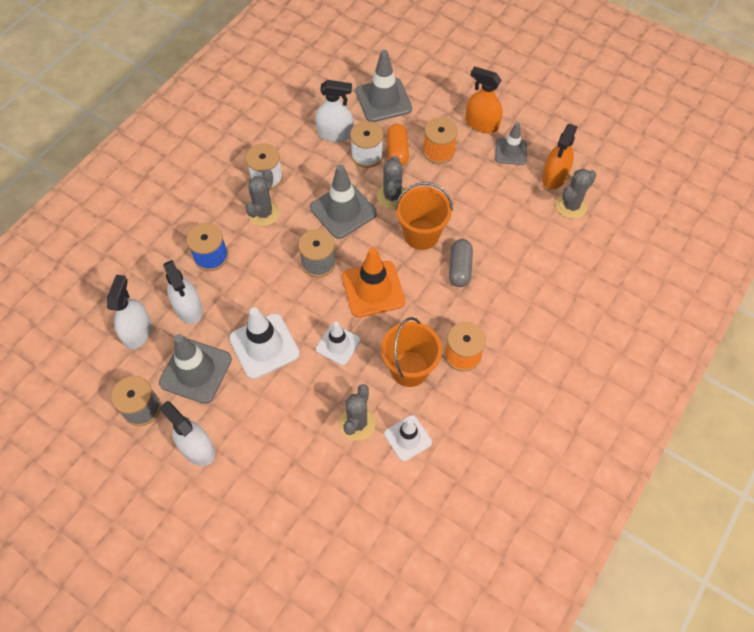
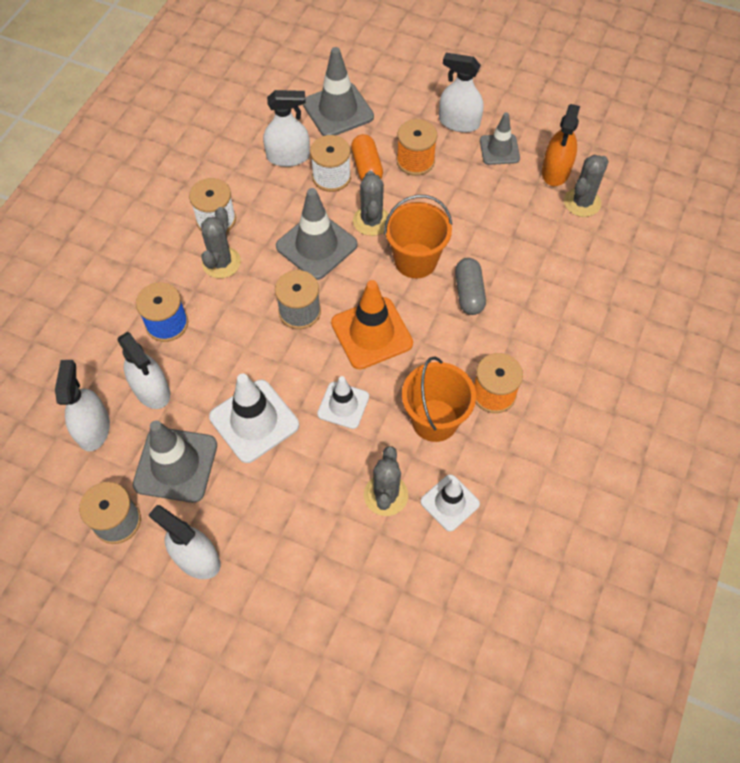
camera: 10 degrees left, 0 degrees up
orange spray bottle [466,66,503,133] -> white spray bottle [439,53,484,132]

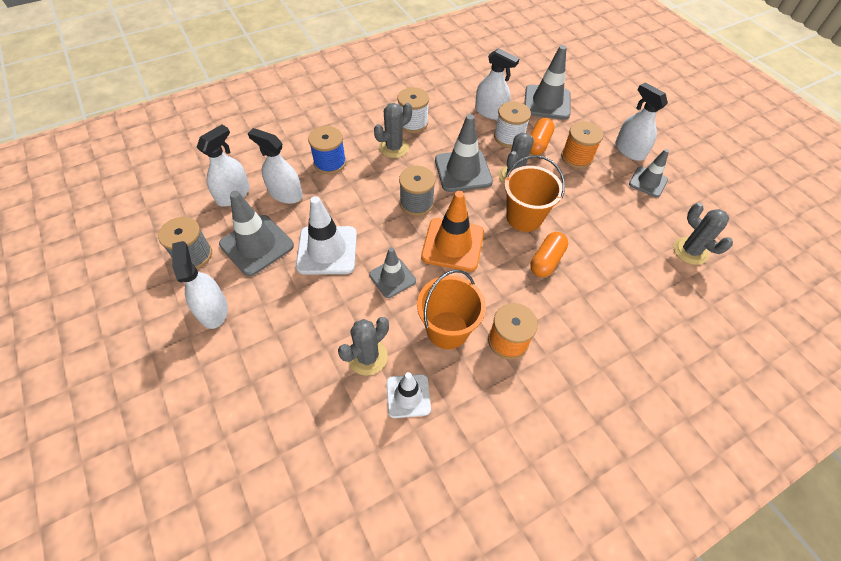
camera: 35 degrees right, 5 degrees down
white spray bottle [117,332,170,409] -> white spray bottle turned 120 degrees clockwise [248,128,303,204]
white traffic cone [317,376,369,429] -> grey traffic cone [369,247,416,298]
grey capsule [455,258,486,315] -> orange capsule [530,232,568,277]
orange spray bottle [542,104,580,186] -> none
grey cactus [564,155,609,217] -> grey cactus turned 75 degrees clockwise [673,203,733,265]

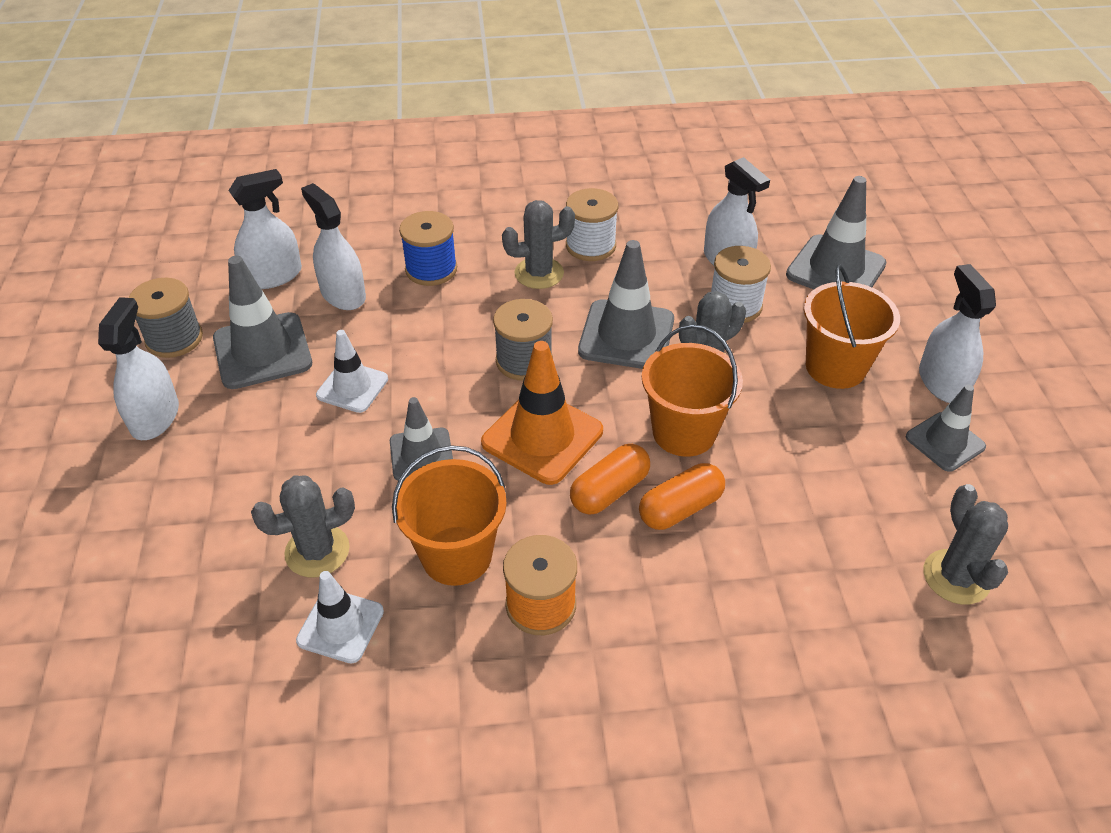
camera: 25 degrees right, 10 degrees down
white traffic cone [296,196,357,274] -> white traffic cone [316,330,388,413], size x0.62
orange capsule [530,118,555,155] -> orange capsule moved to [570,444,650,514]
orange spool [561,121,604,169] -> orange bucket [804,265,900,389]

